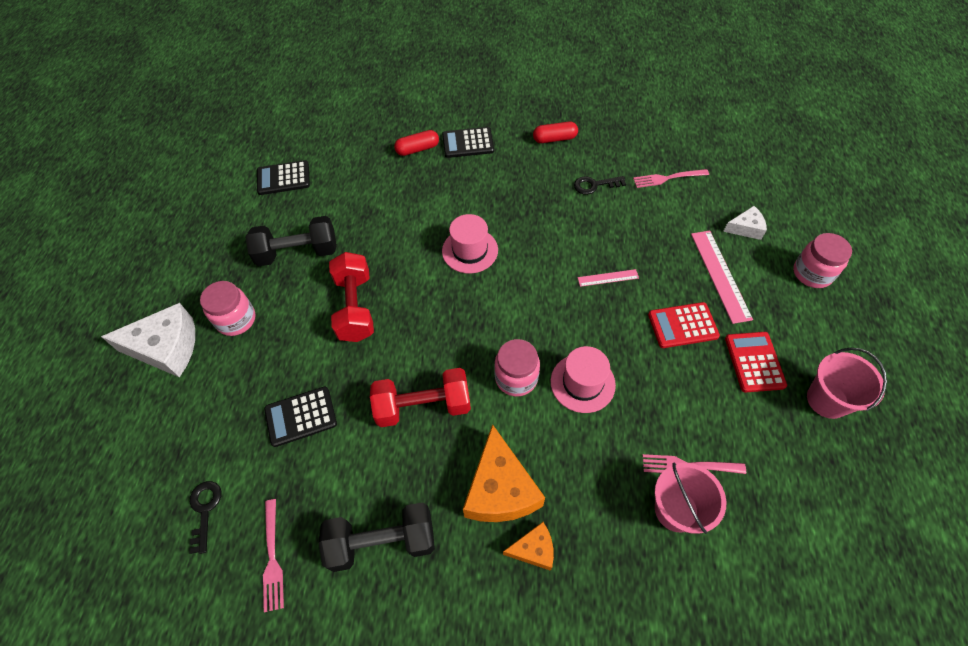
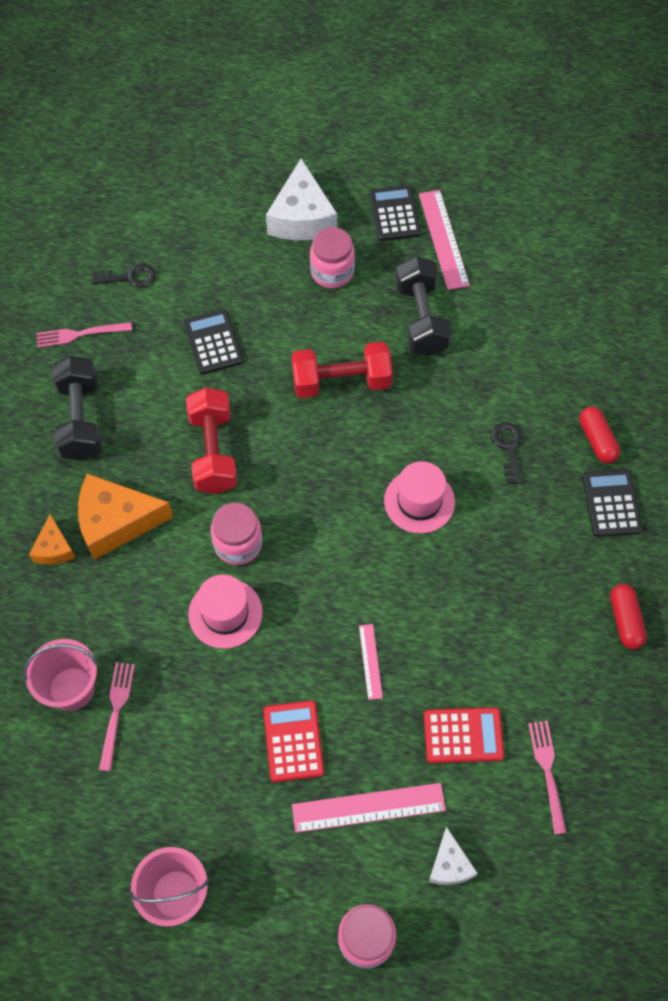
camera: 90 degrees right, 5 degrees up
black calculator [257,160,310,195] -> black calculator moved to [369,185,421,241]
black key [574,176,626,195] -> black key moved to [491,423,523,484]
red calculator [725,332,787,392] -> red calculator moved to [424,707,504,763]
none -> pink ruler [419,190,470,290]

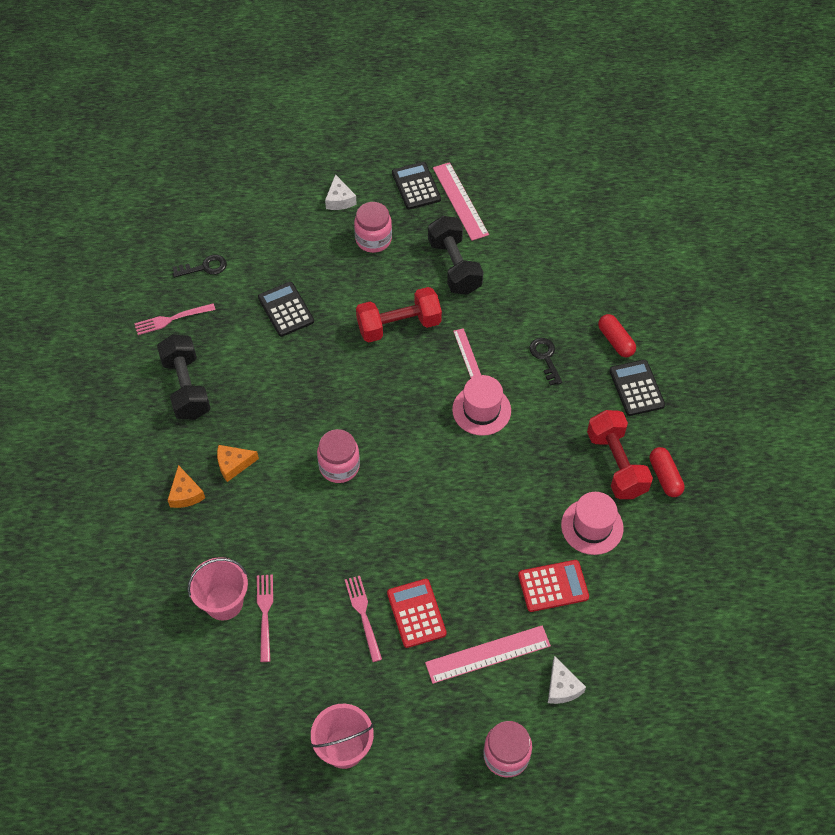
camera: 10 degrees left, 5 degrees down
orange cheese [78,474,173,560] -> orange cheese [217,445,259,482], size x0.53
red dumbbell [186,388,237,494] -> red dumbbell moved to [587,410,653,499]
pink hat [188,574,263,649] -> pink hat moved to [561,492,623,555]
white cheese [266,159,337,240] -> white cheese [325,174,357,210], size x0.53
pink ruler [359,624,383,700] -> pink ruler moved to [453,328,481,378]
pink fork [528,721,567,834] -> pink fork moved to [345,576,382,662]

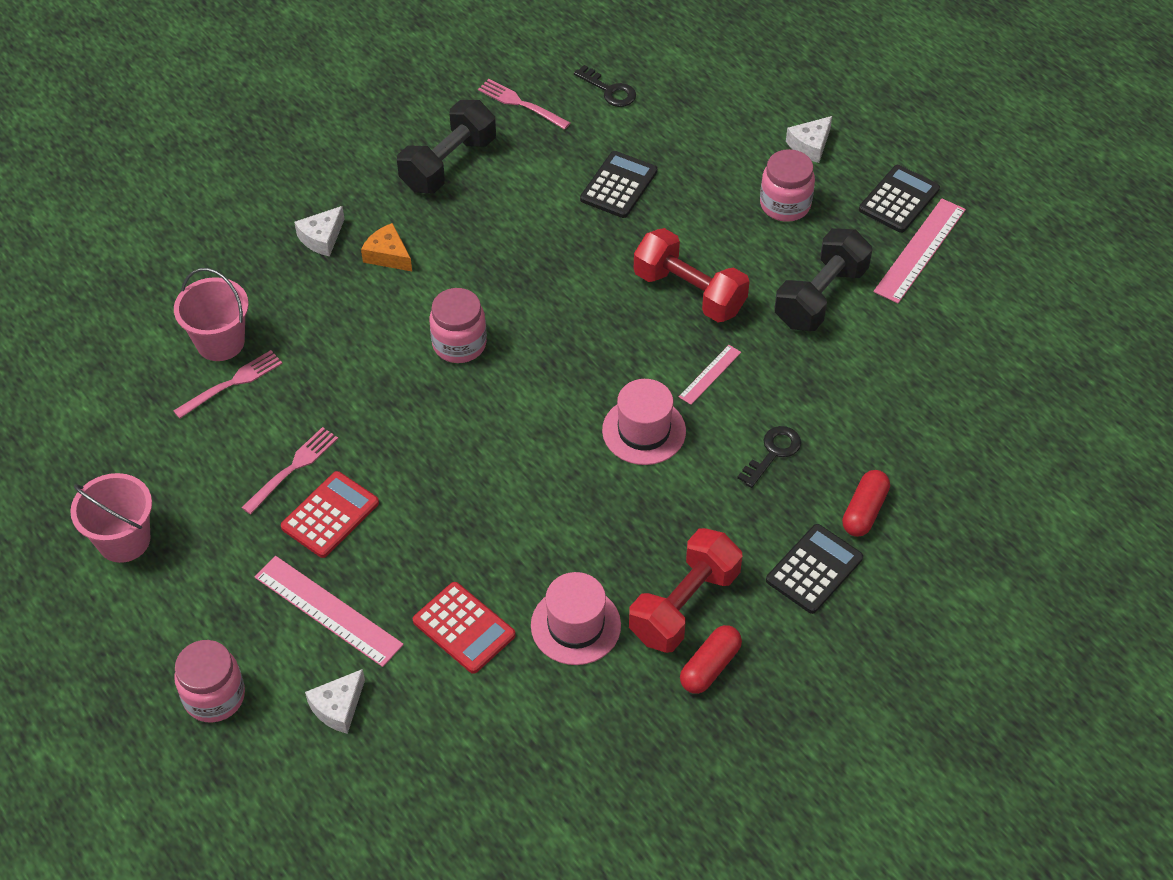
camera: 55 degrees right, 5 degrees down
orange cheese [168,465,205,508] -> white cheese [294,206,345,256]

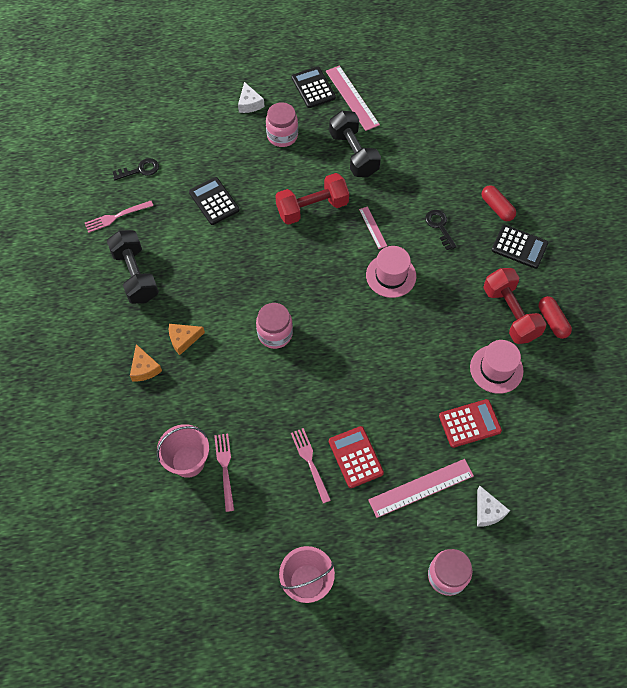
camera: 60 degrees left, 10 degrees up
white cheese [294,206,345,256] -> orange cheese [130,344,162,381]
black calculator [766,524,863,614] -> black calculator turned 135 degrees clockwise [492,225,548,269]

